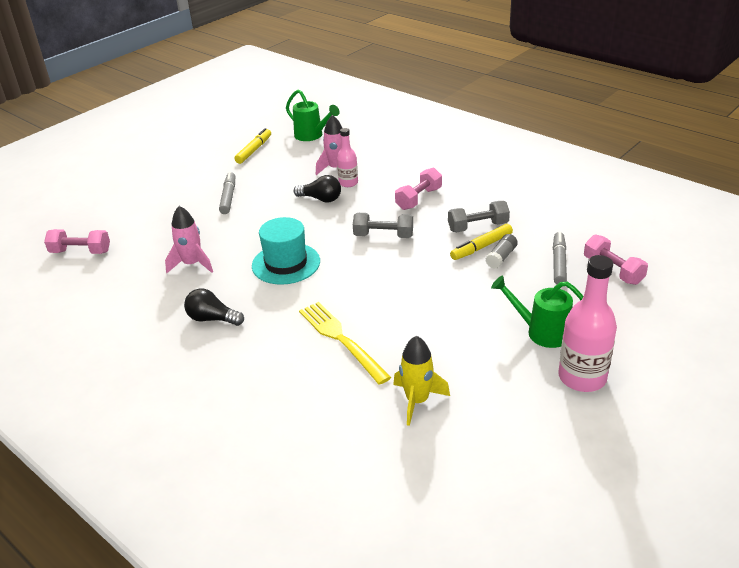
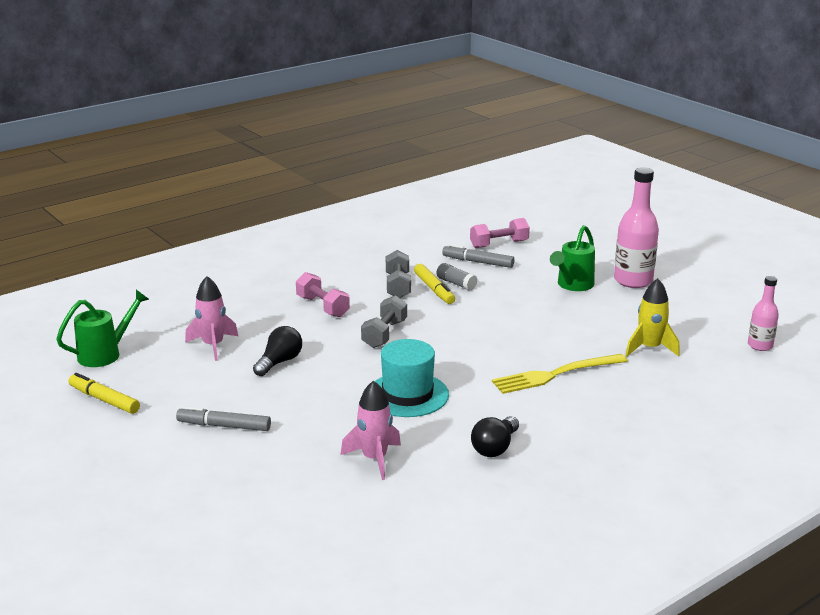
camera: 80 degrees left, 10 degrees down
pink dumbbell [44,229,110,254] -> none
pink bottle [337,128,358,187] -> pink bottle moved to [748,276,779,351]

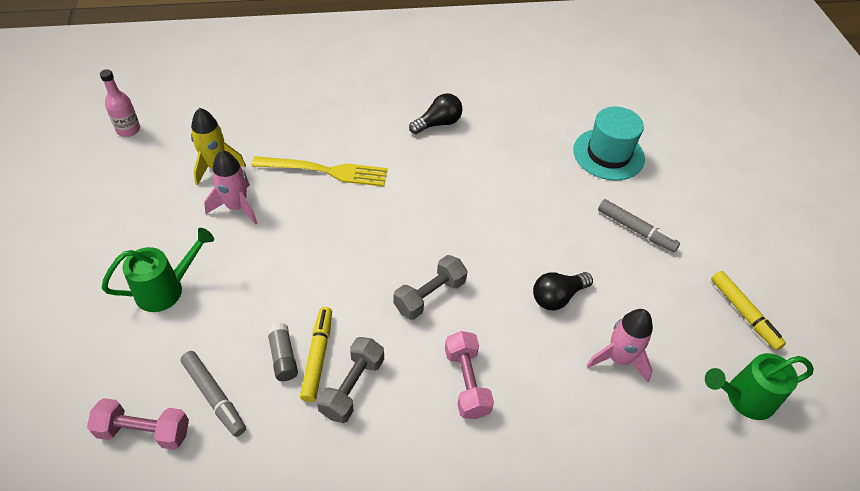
camera: 155 degrees left, 25 degrees up
pink rocket [341,380,401,480] -> pink rocket moved to [204,150,258,225]
turquoise hat [375,339,449,417] -> turquoise hat moved to [573,107,645,181]
pink bottle [614,167,659,288] -> none

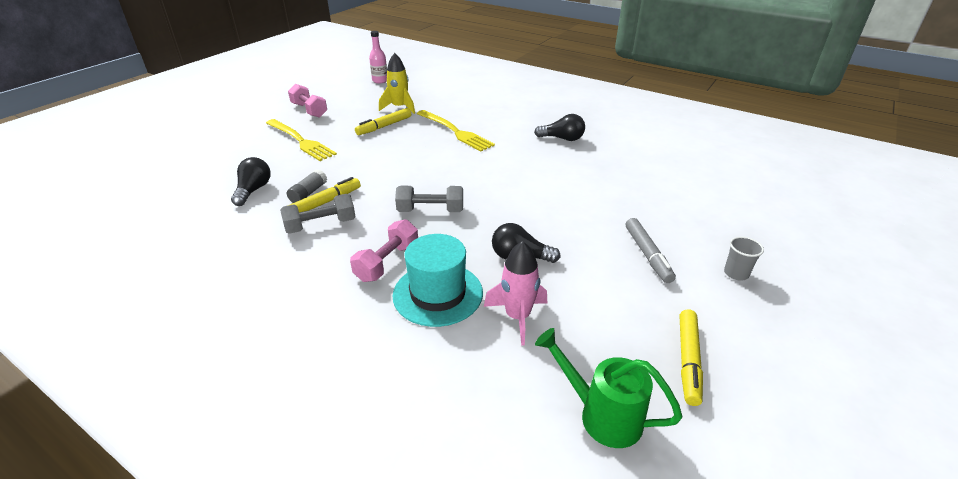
camera: 45 degrees right, 15 degrees down
pink dumbbell [87,398,189,450] -> pink dumbbell moved to [288,84,327,118]
green watering can [102,228,214,312] -> yellow fork [266,119,337,161]
grey marker [180,351,246,437] -> black light bulb [231,157,271,206]
pink rocket [204,150,258,225] -> yellow marker [355,108,411,135]
turquoise hat [573,107,645,181] -> turquoise hat moved to [393,234,483,327]
none -> grey cup [724,236,764,280]

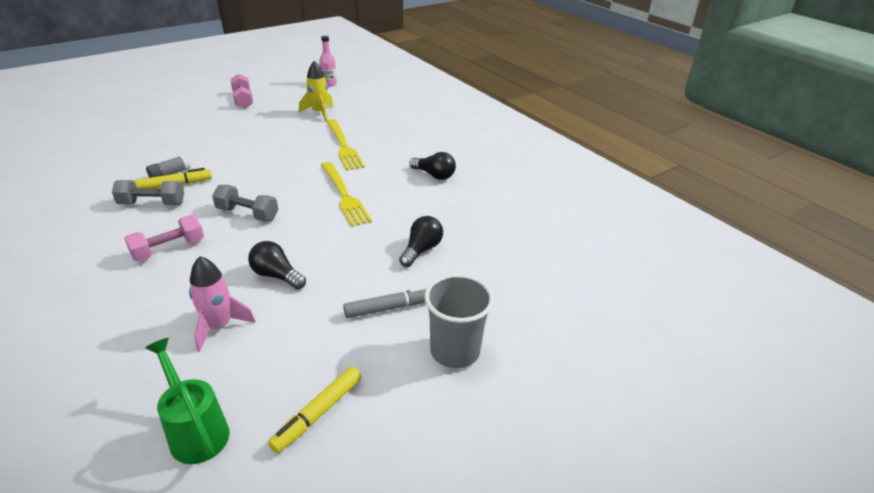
camera: 20 degrees right, 0 degrees up
black light bulb [231,157,271,206] -> black light bulb moved to [399,216,443,267]
yellow fork [266,119,337,161] -> yellow fork moved to [321,162,372,227]
yellow marker [355,108,411,135] -> none
turquoise hat [393,234,483,327] -> none
grey marker [626,218,676,283] -> grey marker turned 120 degrees counterclockwise [343,286,428,318]
grey cup [724,236,764,280] -> grey cup [424,274,494,368], size x1.99

